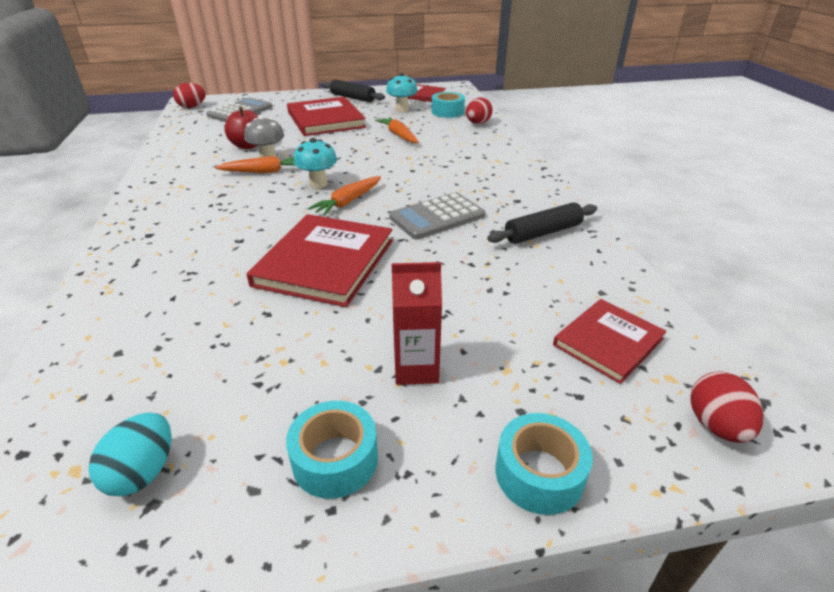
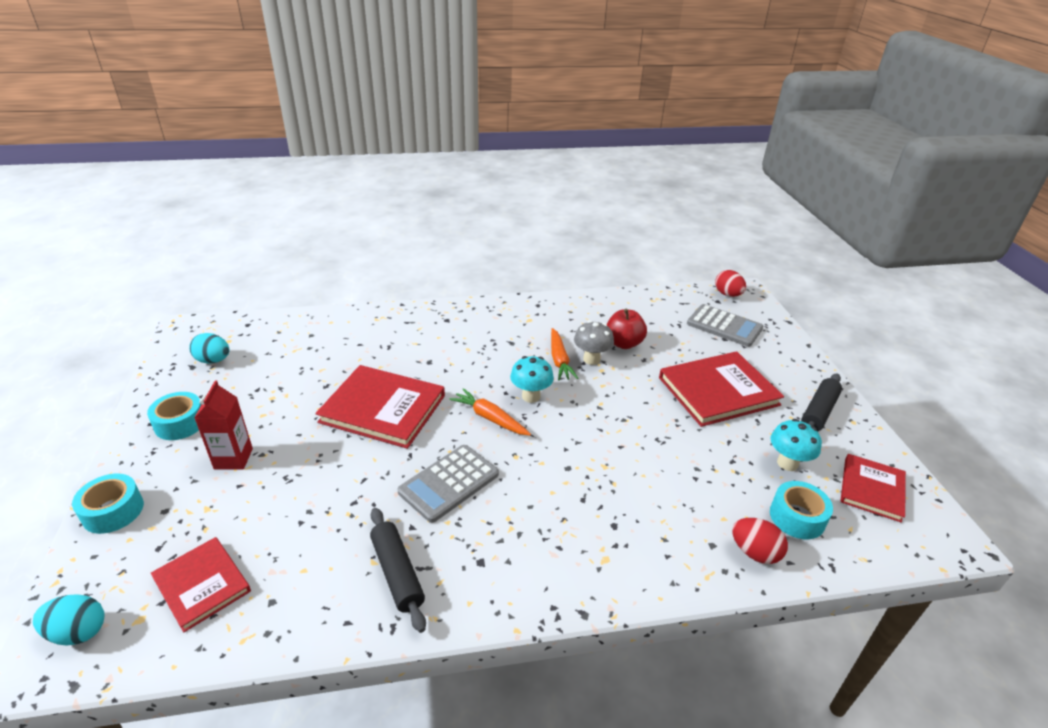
camera: 90 degrees right, 0 degrees up
orange carrot [375,117,419,143] -> none
grey calculator [389,192,486,240] -> grey calculator turned 105 degrees counterclockwise [397,445,499,523]
red egg [690,371,764,443] -> turquoise egg [33,595,105,645]

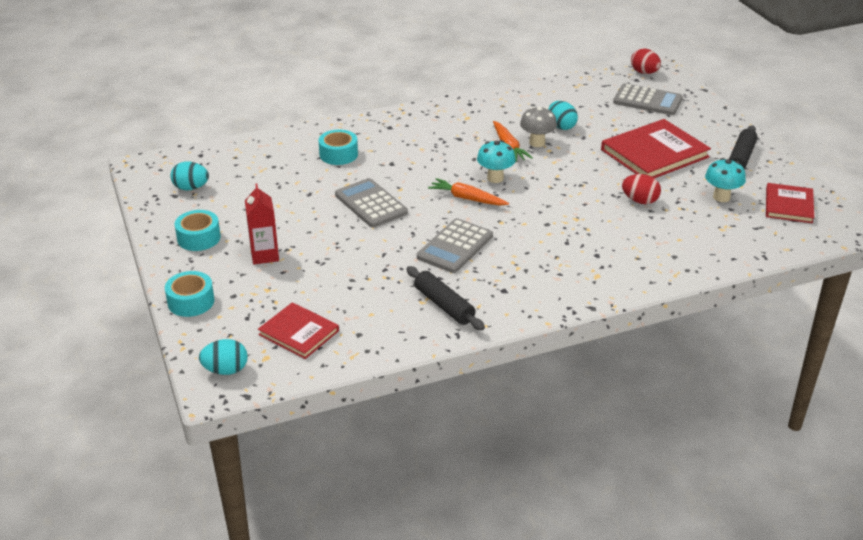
camera: 10 degrees left, 0 degrees up
red book [315,365,445,449] -> grey calculator [335,178,408,228]
red apple [607,308,647,349] -> turquoise egg [549,101,578,130]
red egg [732,518,788,564] -> red egg moved to [622,174,661,204]
turquoise tape [770,481,833,539] -> turquoise tape moved to [318,130,358,165]

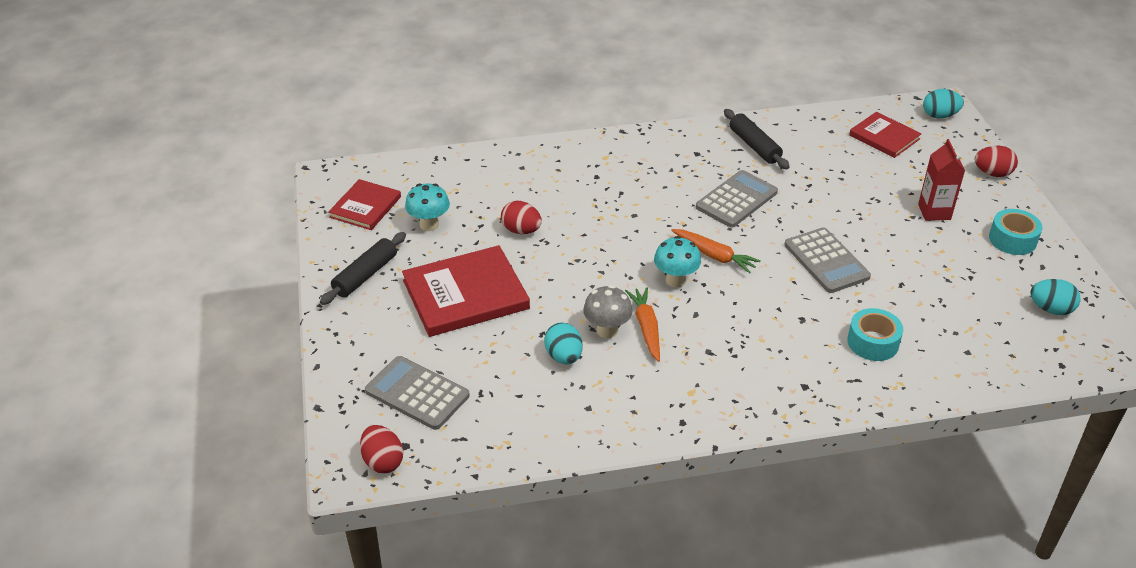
camera: 170 degrees left, 5 degrees up
turquoise tape [165,271,215,317] -> red egg [975,146,1018,177]

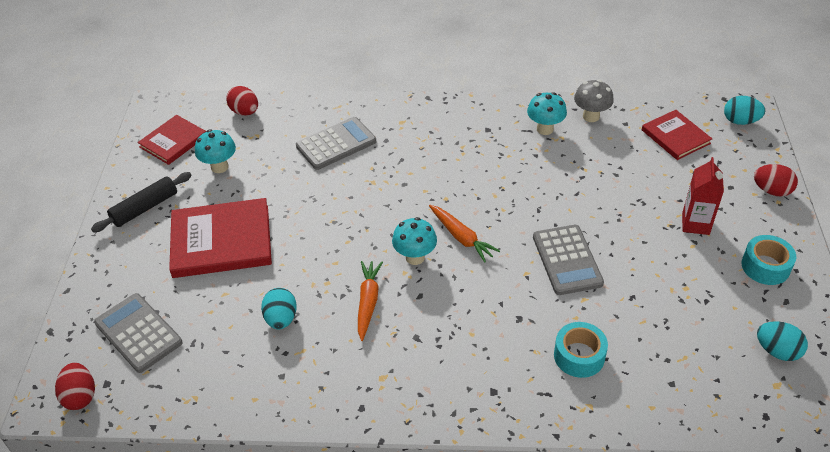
camera: 15 degrees right, 5 degrees up
red egg [501,201,542,234] -> red egg moved to [226,86,258,116]
grey mushroom [583,285,633,338] -> grey mushroom moved to [574,80,614,122]
grey calculator [696,170,778,228] -> grey calculator moved to [296,117,376,170]
black rolling pin [724,109,790,169] -> turquoise mushroom [527,92,567,135]

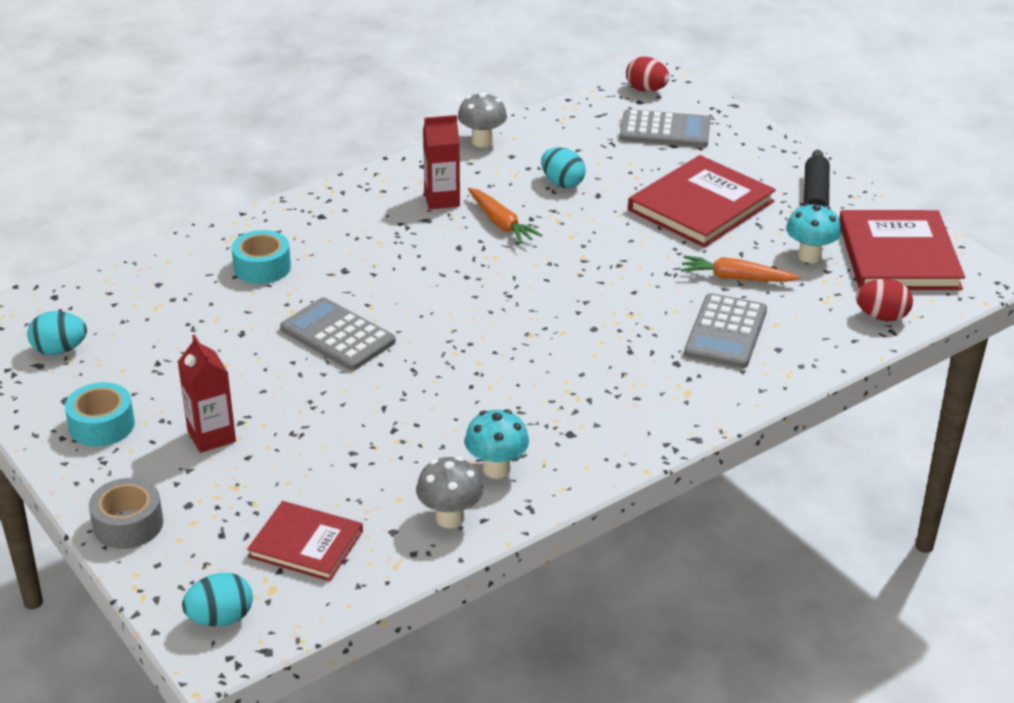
camera: 140 degrees right, 10 degrees down
red book [138,115,206,165] -> red book [839,210,965,290], size x1.66
turquoise mushroom [392,217,437,265] -> none
orange carrot [429,205,500,263] -> orange carrot moved to [681,256,801,282]
red egg [754,164,798,197] -> grey tape [89,478,163,549]
none -> red carton [423,115,460,209]
none -> grey mushroom [458,92,507,147]

